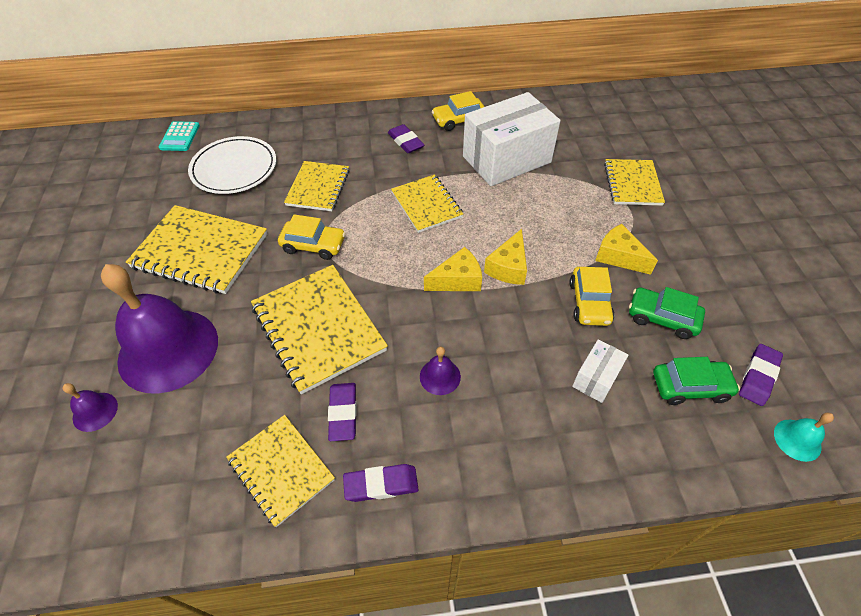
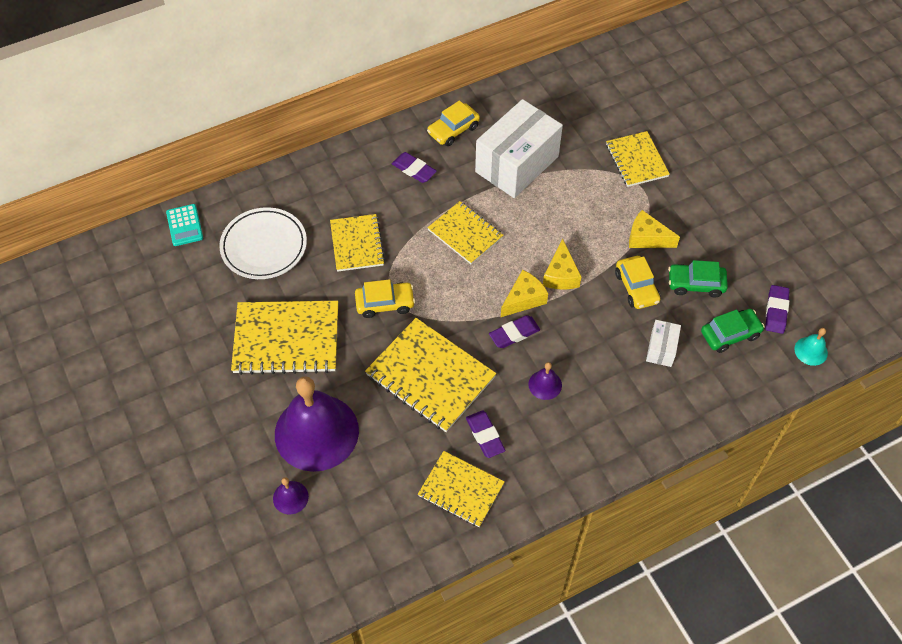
camera: 20 degrees left, 5 degrees up
purple eraser [343,464,419,502] -> purple eraser moved to [489,315,540,348]

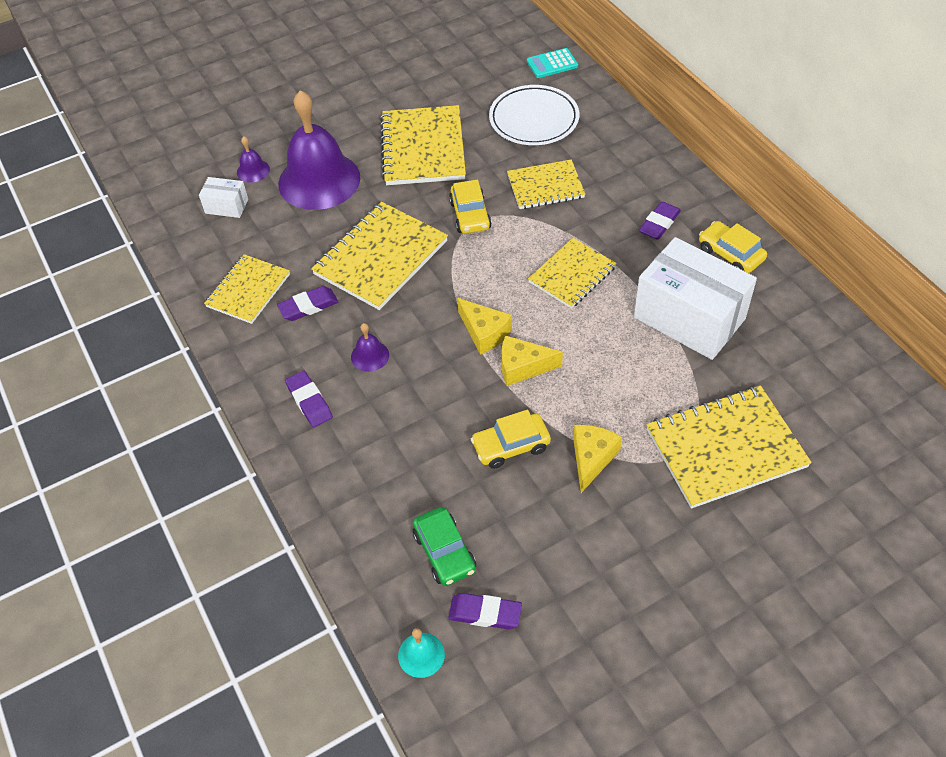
camera: 90 degrees right, 5 degrees down
purple eraser [489,315,540,348] -> purple eraser moved to [285,371,333,427]
yellow notebook [606,131,670,187] -> yellow notebook [646,386,812,509], size x1.58
white box [646,320,681,367] -> white box moved to [199,177,248,218]
green car [668,260,728,298] -> none

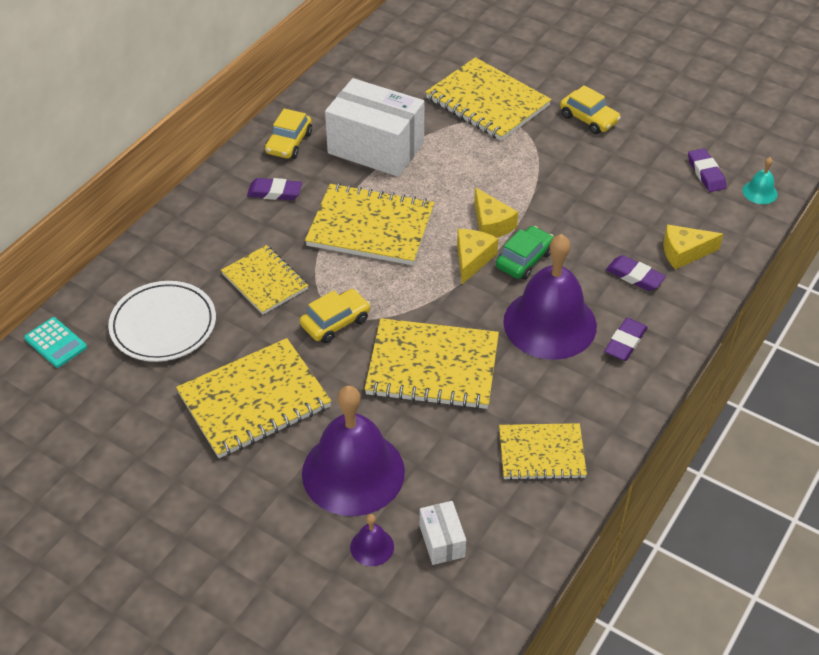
camera: 120 degrees left, 5 degrees down
purple eraser [277,286,338,321] -> purple eraser moved to [606,255,666,291]
purple bell [351,323,389,372] -> purple bell [503,234,597,360], size x2.45
green car [413,507,476,586] -> green car moved to [496,226,554,280]
yellow car [471,410,551,469] -> yellow car moved to [560,85,621,134]
yellow notebook [528,238,617,309] -> yellow notebook [305,183,435,265], size x1.58
yellow cheese [573,425,622,493] -> yellow cheese moved to [663,224,723,270]
white box [634,237,757,360] -> white box turned 75 degrees counterclockwise [325,78,425,177]

